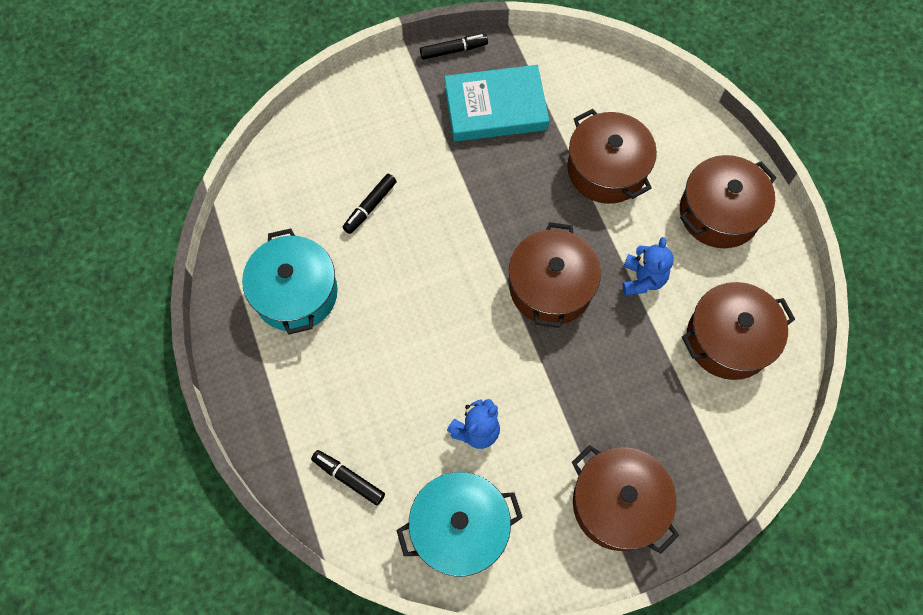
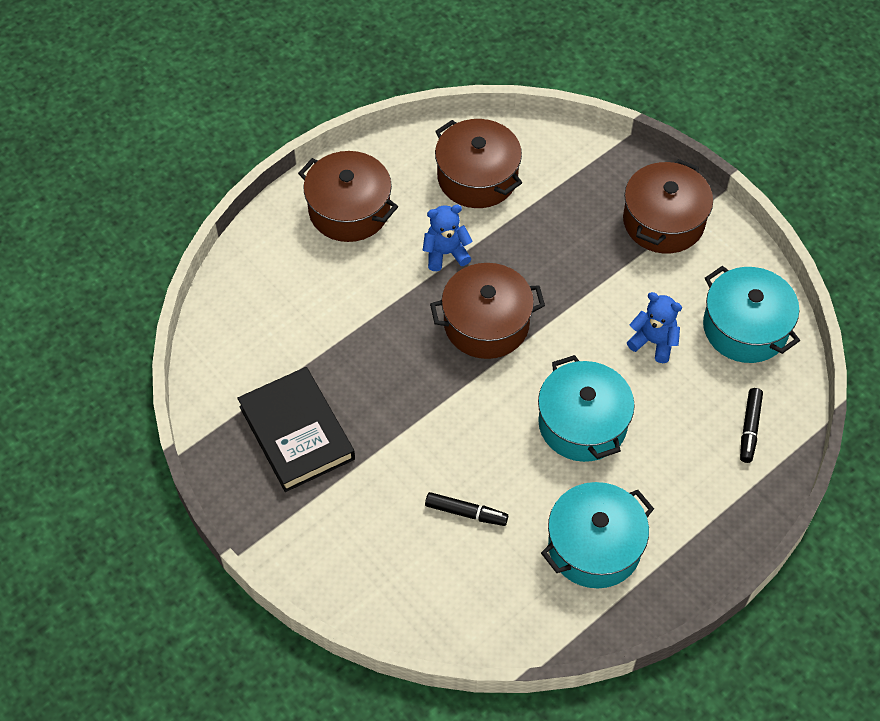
camera: 110 degrees left, 10 degrees down
black marker [420,34,488,60] -> none
turquoise book [444,65,549,142] -> black book [237,367,355,492]
brown pot [567,109,657,204] -> none
none -> turquoise pot [538,355,635,462]

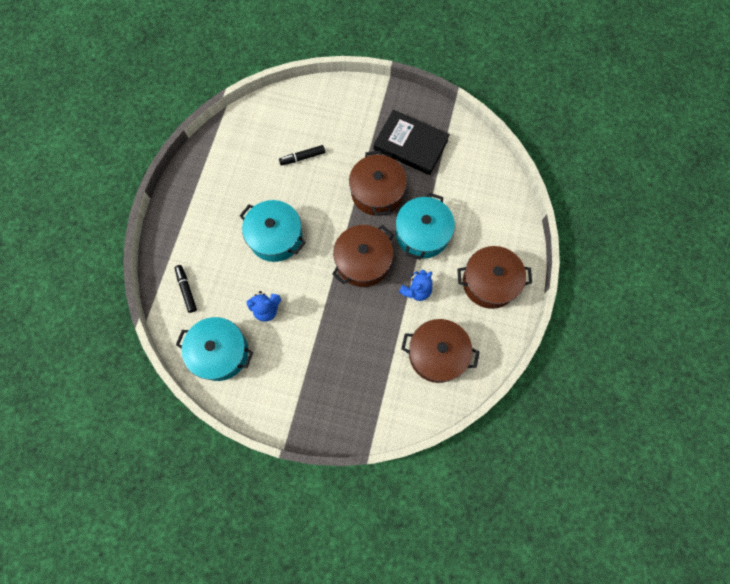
camera: 145 degrees right, 15 degrees up
turquoise pot [541,482,654,588] -> turquoise pot moved to [396,193,455,260]
brown pot [623,159,713,254] -> brown pot moved to [349,151,407,216]

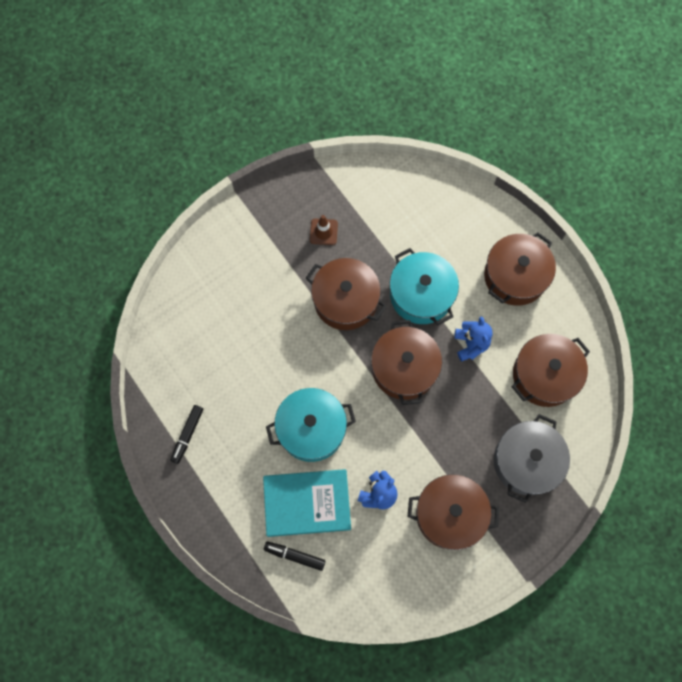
camera: 50 degrees left, 0 degrees up
turquoise pot [176,317,253,381] -> none
black marker [279,145,325,165] -> black marker moved to [171,405,203,464]
black book [374,110,450,175] -> brown traffic cone [310,215,338,245]
none -> turquoise book [263,469,351,537]
none -> brown pot [407,474,499,550]
none -> grey pot [494,414,570,503]

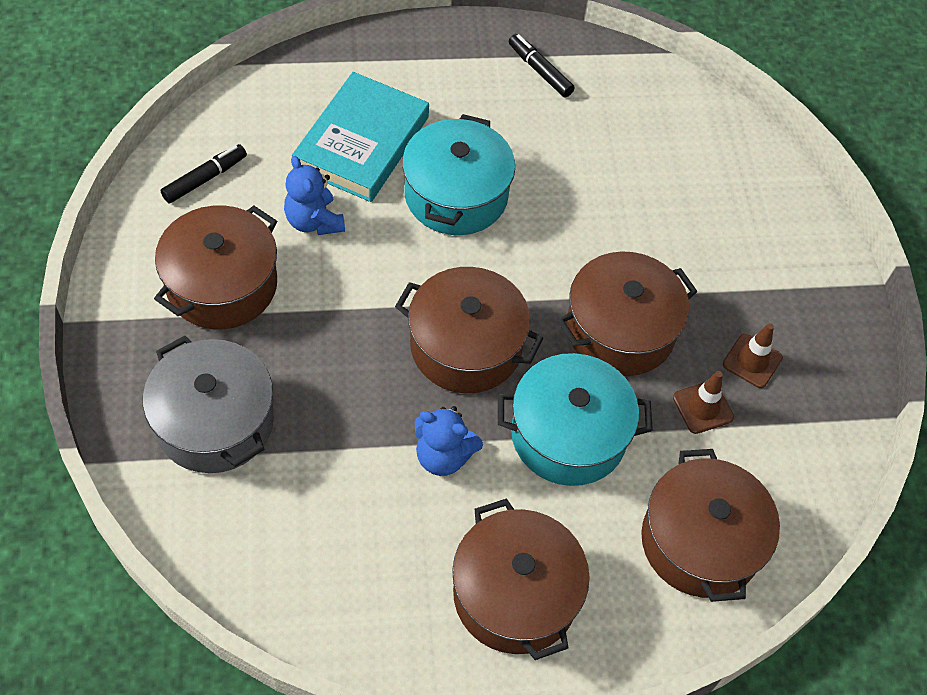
camera: 115 degrees right, 15 degrees down
black marker [264,541,326,571] -> black marker moved to [160,144,247,204]
brown pot [512,334,590,407] -> brown pot moved to [641,449,780,602]
none -> brown traffic cone [673,371,734,434]

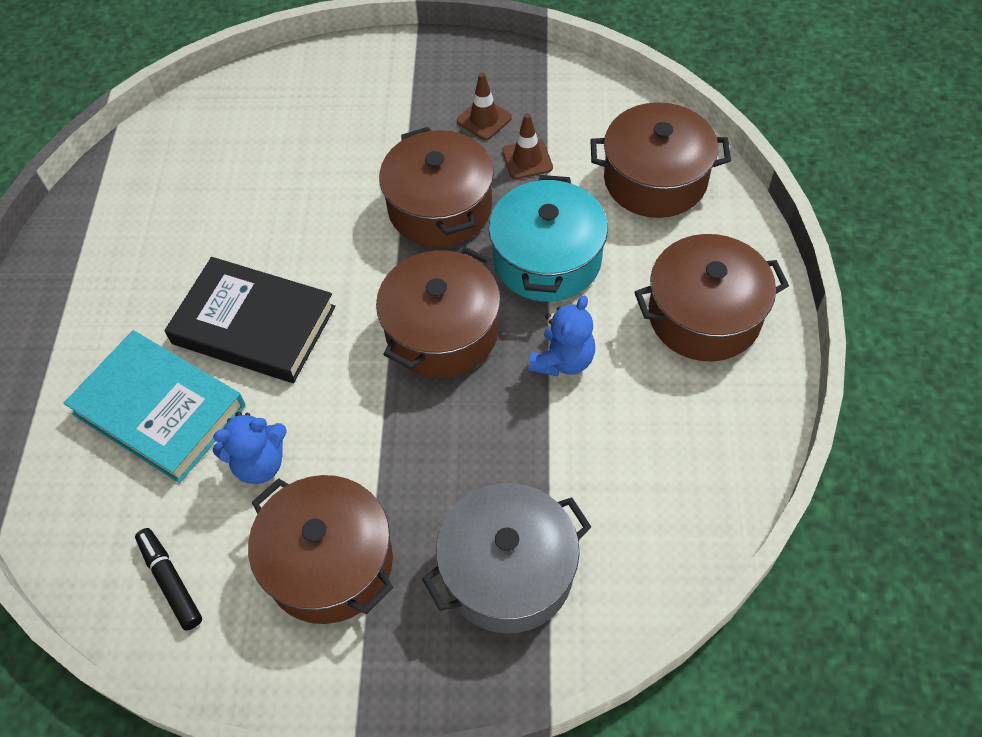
camera: 75 degrees left, 0 degrees up
turquoise pot [402,114,515,235] -> black book [164,257,335,383]
black marker [509,34,575,98] -> none

